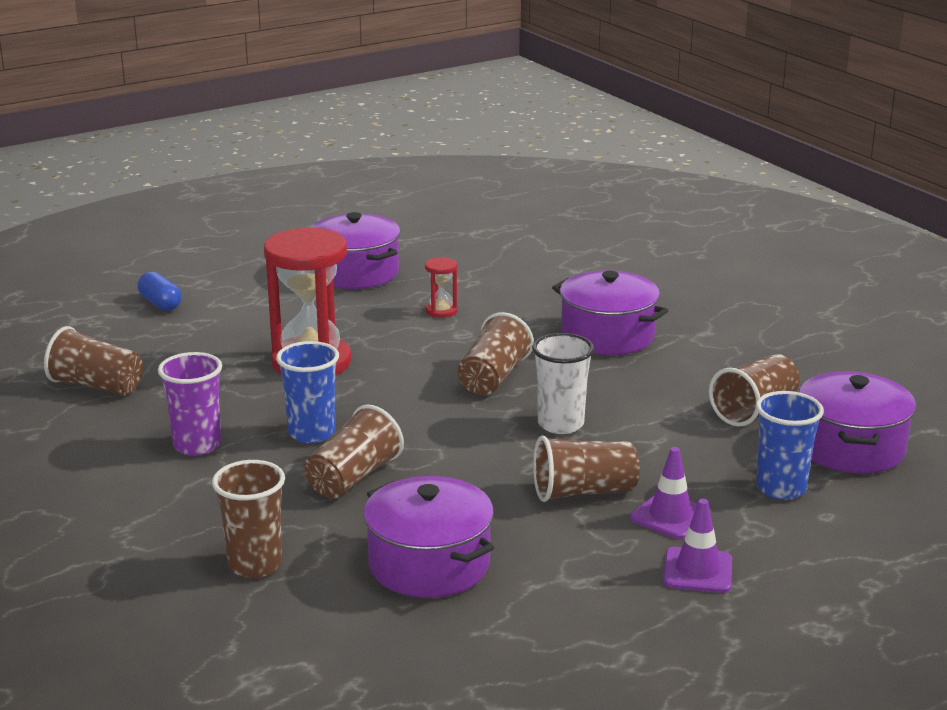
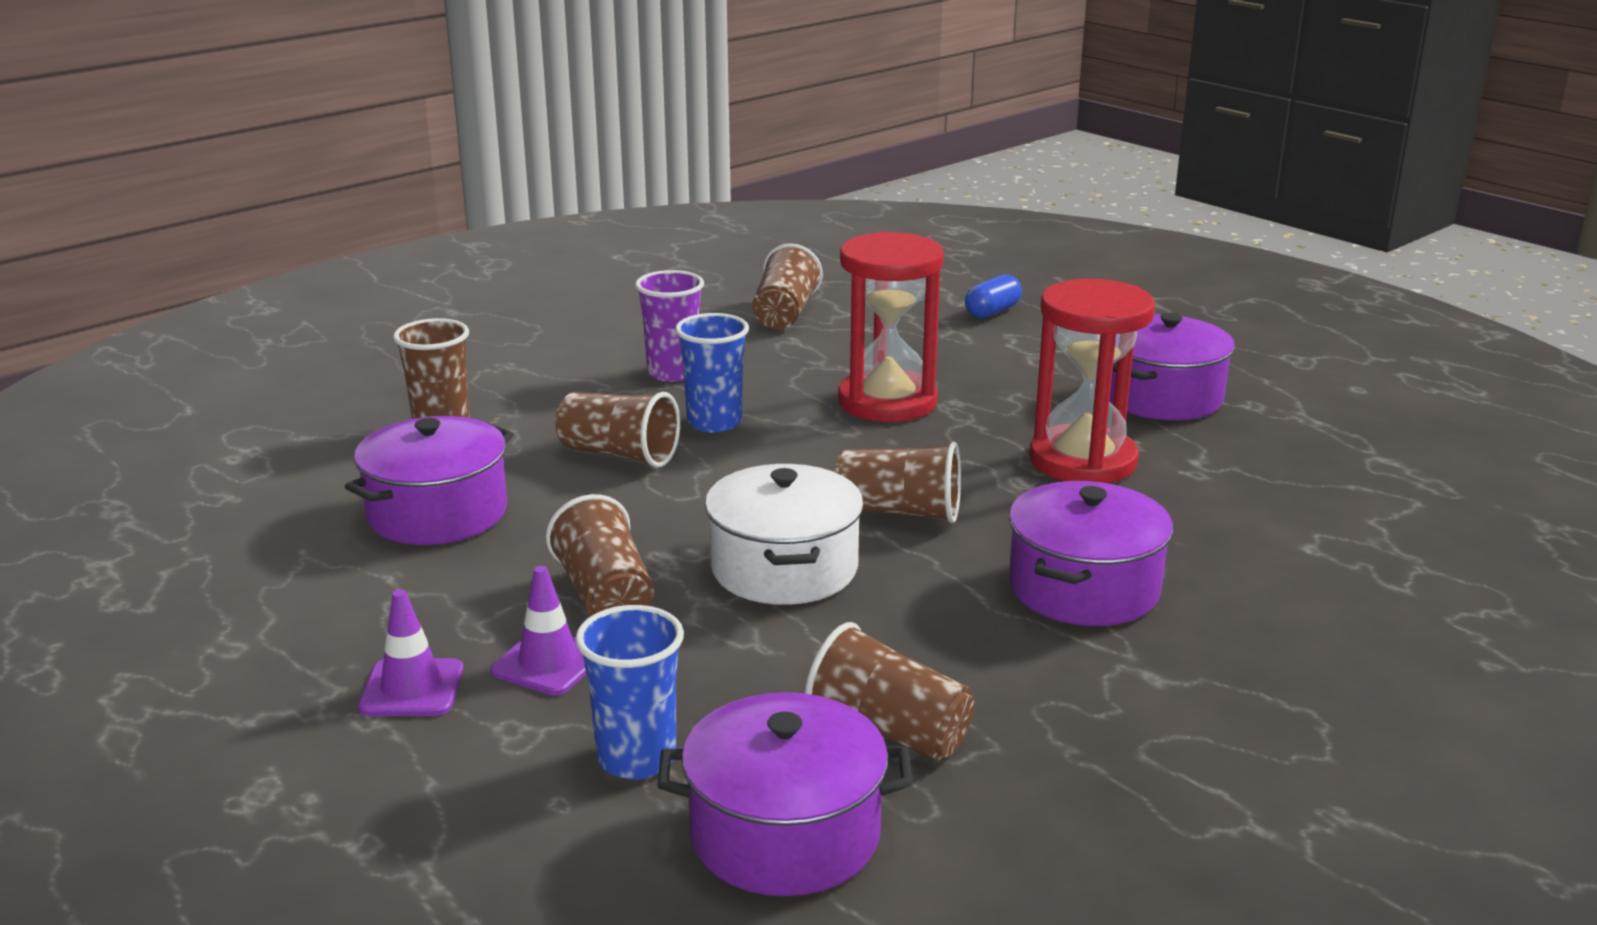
camera: 80 degrees right, 0 degrees up
red hourglass [425,257,458,318] -> red hourglass [1029,279,1155,483], size x2.32
white cup [532,333,594,434] -> white pot [705,464,864,605]

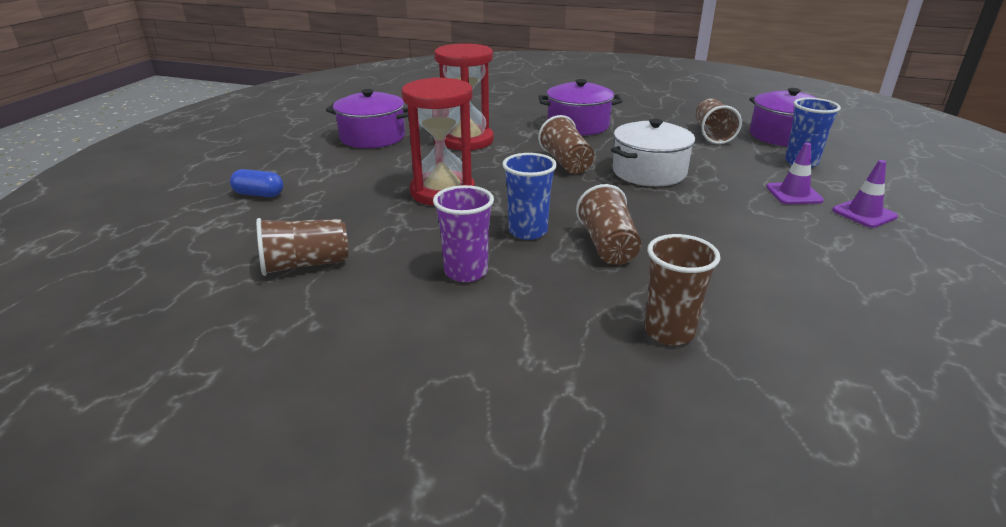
camera: 120 degrees left, 5 degrees up
purple pot [345,416,513,545] -> none
brown cup [546,494,654,617] -> none

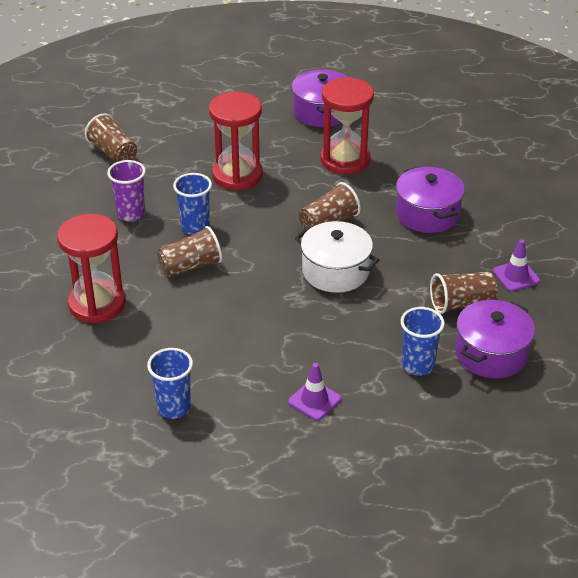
camera: 70 degrees right, 10 degrees up
blue capsule [230,169,283,197] -> none
brown cup [644,234,720,345] -> red hourglass [57,214,126,323]
purple traffic cone [766,143,824,204] -> purple traffic cone moved to [493,240,540,291]
none -> blue cup [147,348,193,419]

